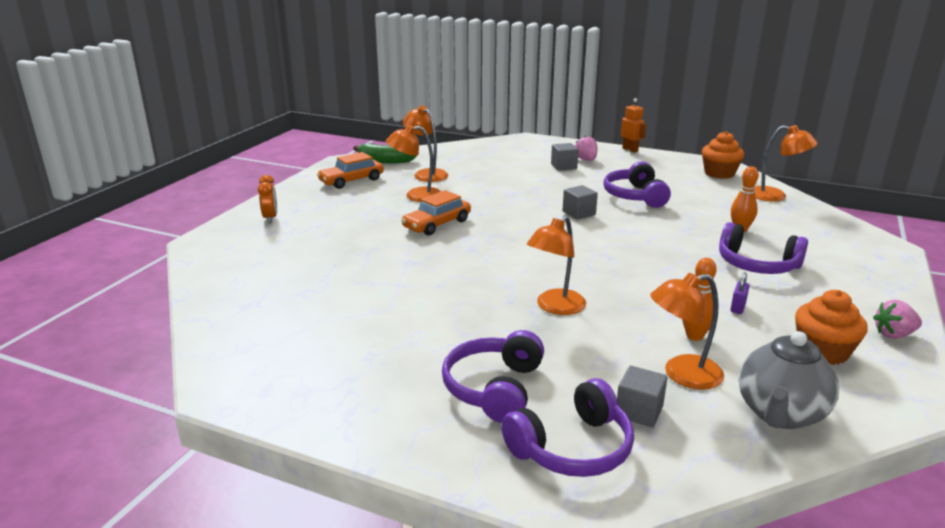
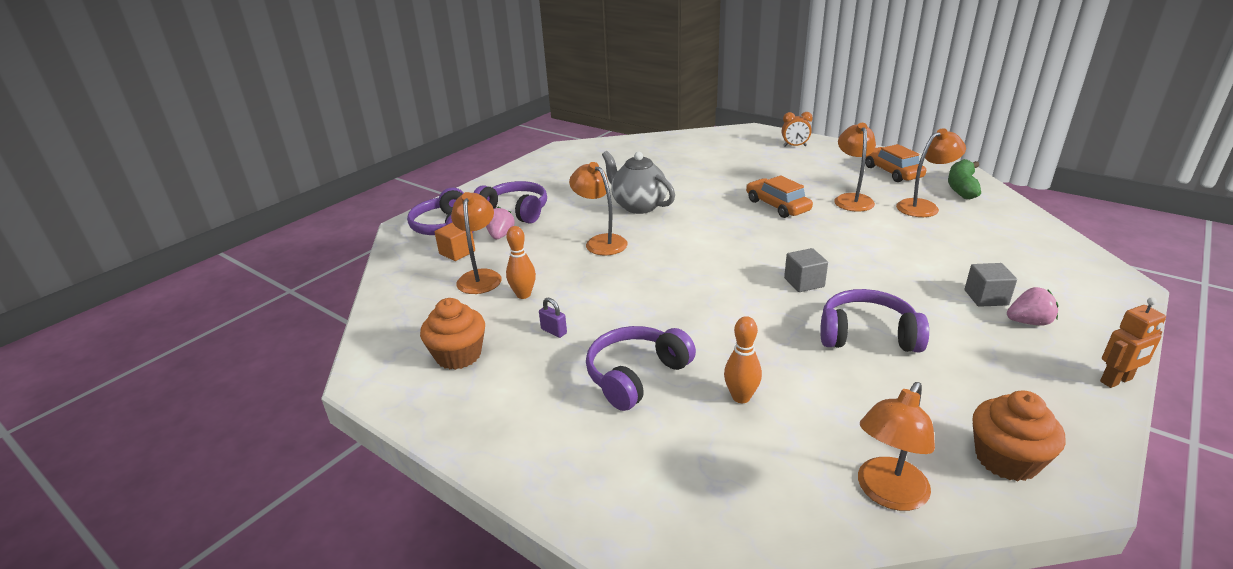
camera: 105 degrees right, 5 degrees up
grey cube [617,366,667,428] -> orange cube [435,222,475,261]
grey teapot [739,331,839,429] -> grey teapot moved to [602,151,675,214]
pink strawberry [873,300,922,339] -> pink strawberry moved to [486,207,515,239]

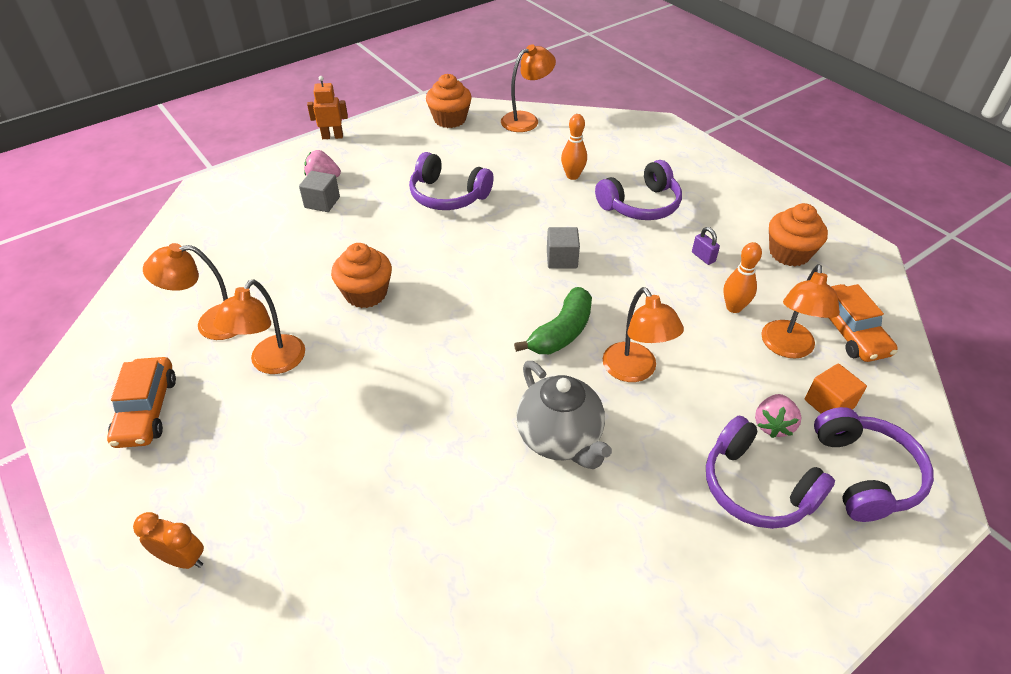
camera: 165 degrees left, 15 degrees up
orange car [746,176,813,218] -> orange car moved to [821,284,898,362]
grey cube [784,248,828,292] -> grey cube moved to [547,227,580,269]
green banana [948,159,981,199] -> green banana moved to [514,287,592,354]
none -> orange cupcake [331,243,392,308]

